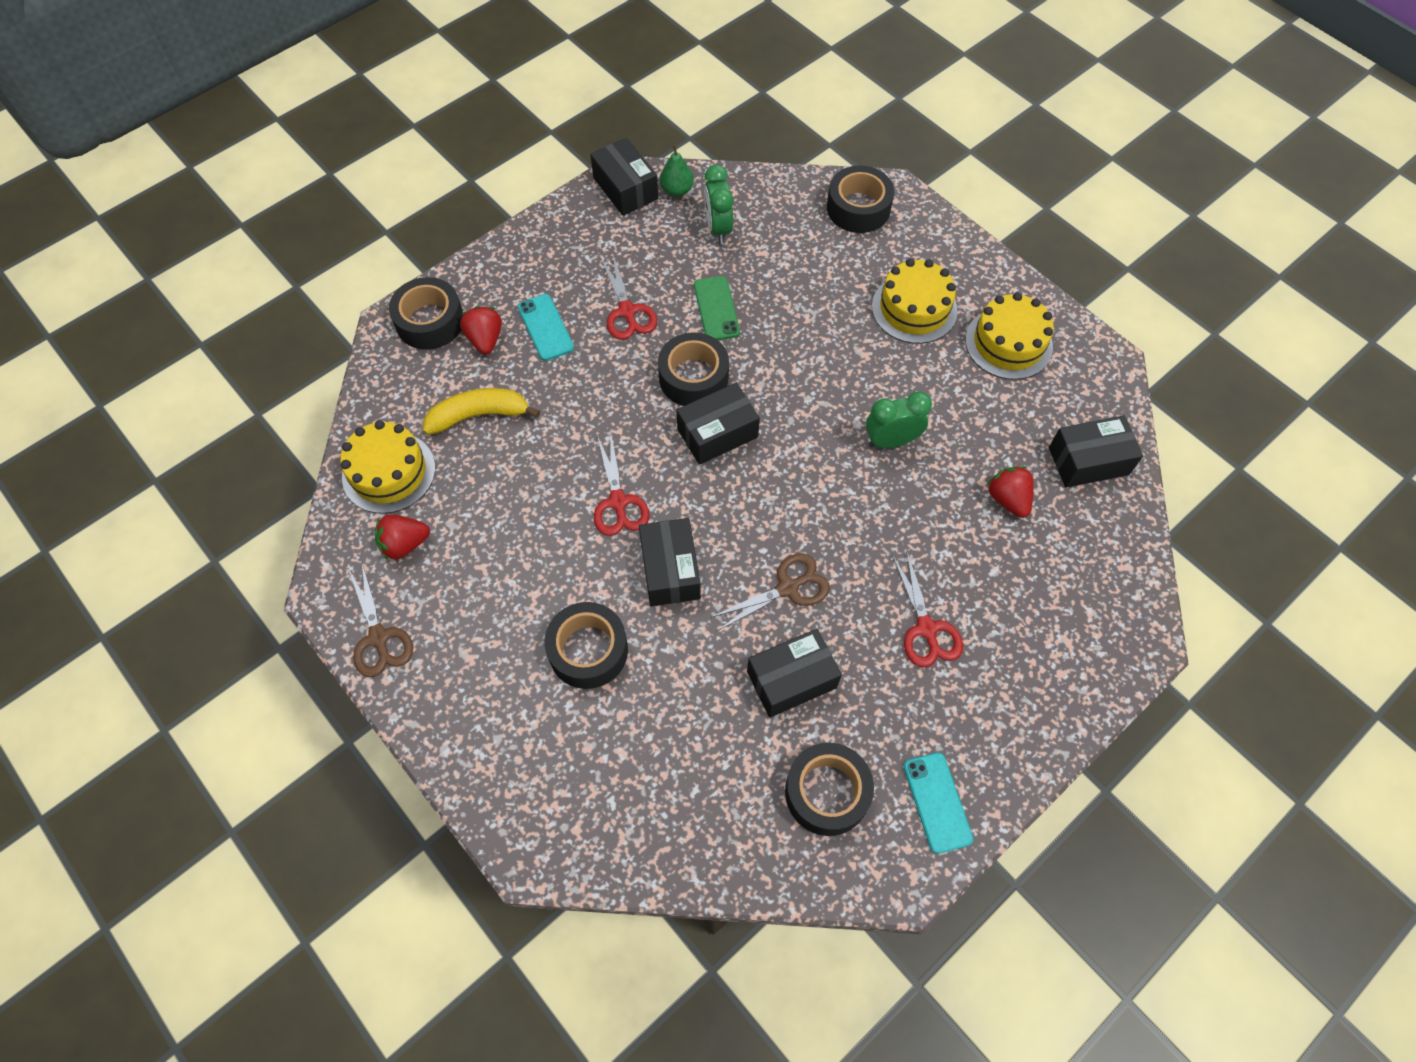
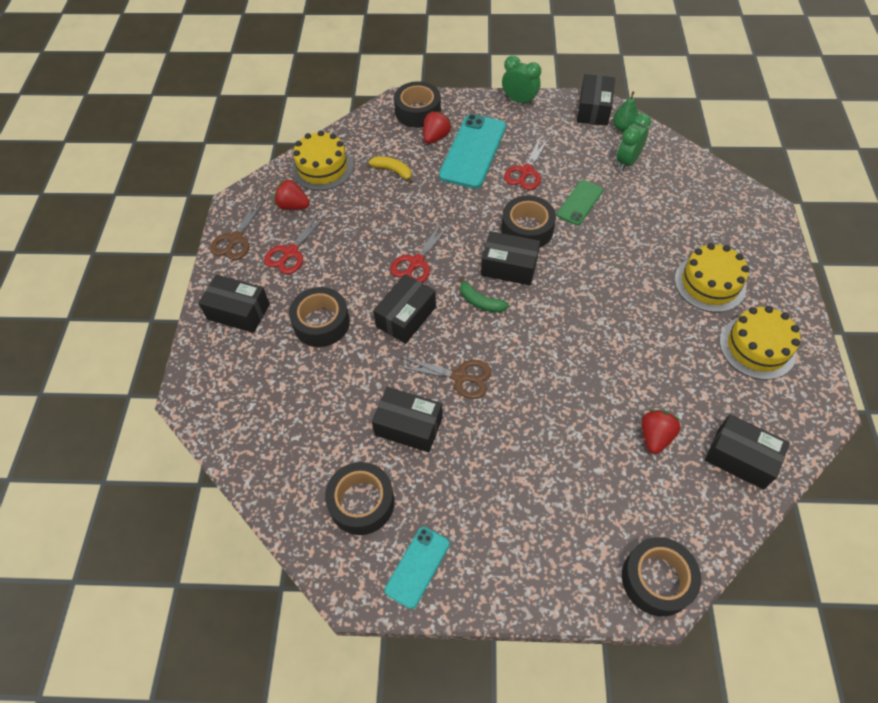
camera: 45 degrees right, 5 degrees down
yellow banana [423,388,540,435] -> yellow banana [369,156,413,184], size x0.66
turquoise phone [518,294,574,361] -> turquoise phone [439,114,506,189], size x1.78
black tape [827,165,894,233] -> black tape moved to [622,537,701,617]
green clock [866,391,932,448] -> green clock moved to [502,56,541,106]
red scissors [892,552,963,667] -> red scissors moved to [264,212,327,274]
none -> black box [198,275,270,333]
none -> green banana [459,276,509,313]

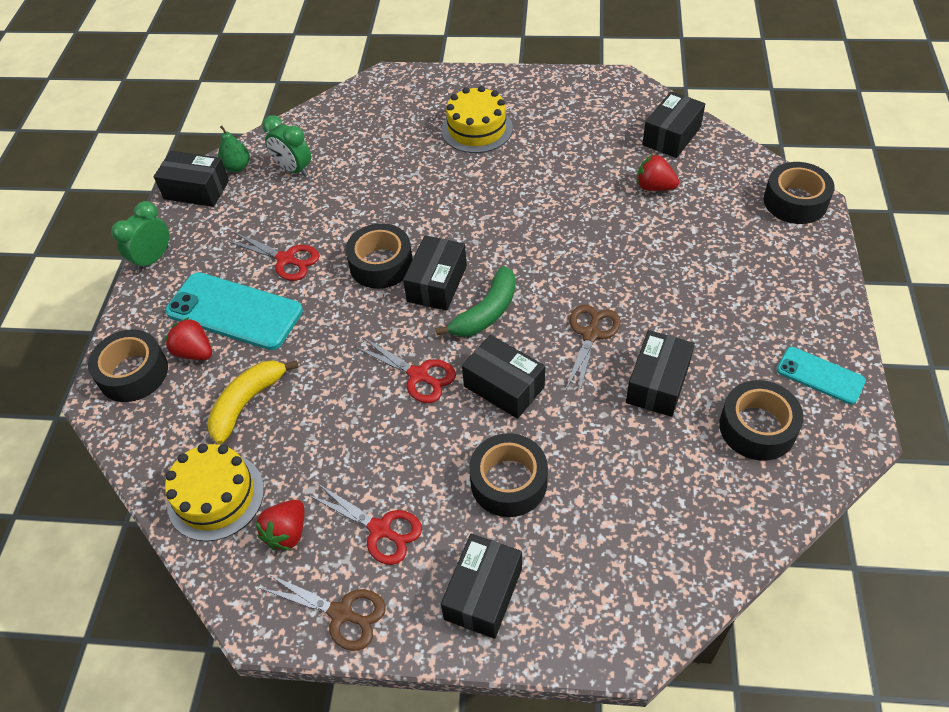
camera: 85 degrees left, 5 degrees down
yellow banana [369,156,413,184] -> yellow banana [207,360,299,444], size x1.51
green banana [459,276,509,313] -> green banana [435,266,516,337], size x1.51
green phone [557,180,603,225] -> none
yellow cake [719,306,800,380] -> none

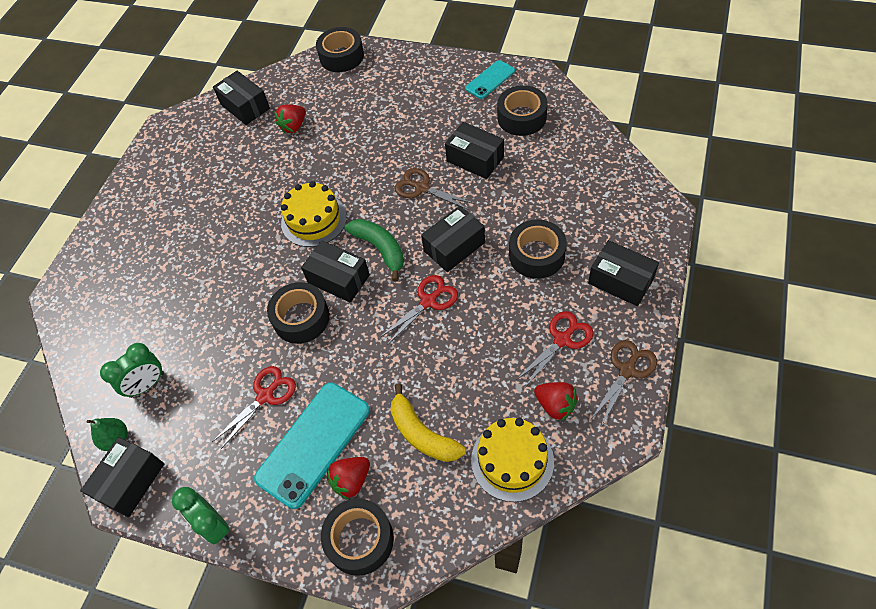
camera: 75 degrees left, 5 degrees up
yellow cake [441,86,513,153] -> yellow cake moved to [281,181,347,247]

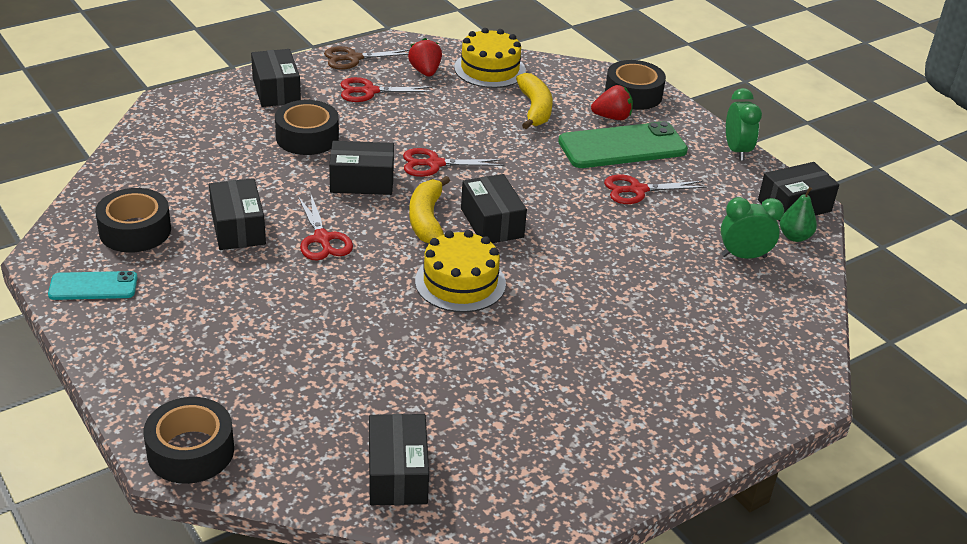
camera: 150 degrees left, 20 degrees down
turquoise phone [254,383,370,509] -> green phone [558,121,688,168]
black tape [267,282,330,344] -> none
red strawberry [274,104,306,133] -> none
green banana [344,219,404,282] -> yellow banana [409,176,450,244]
brown scissors [394,168,474,210] -> red scissors [298,192,353,260]

